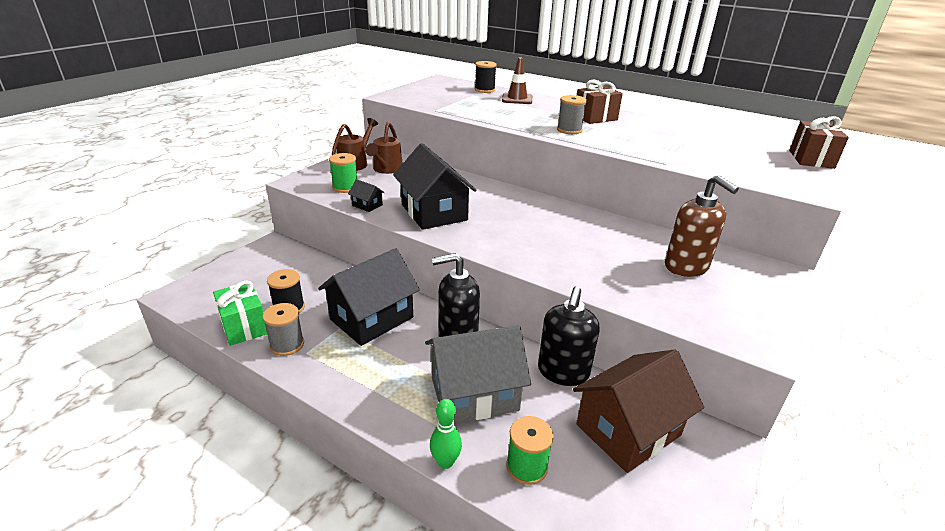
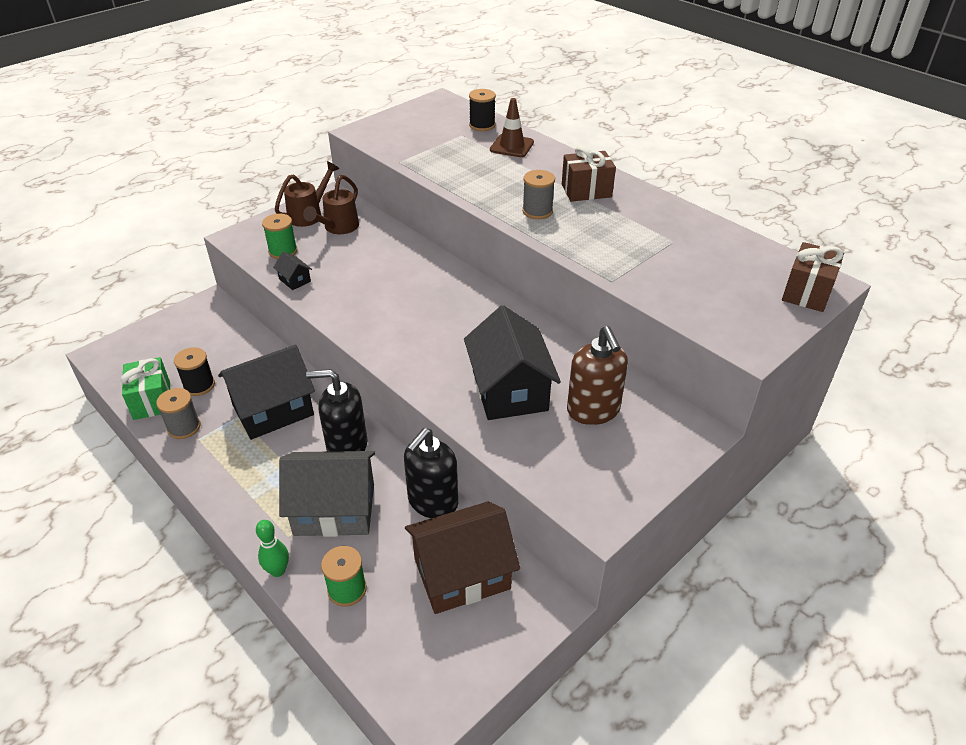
camera: 15 degrees right, 10 degrees up
black house [393,143,476,230] -> black house moved to [464,305,561,420]

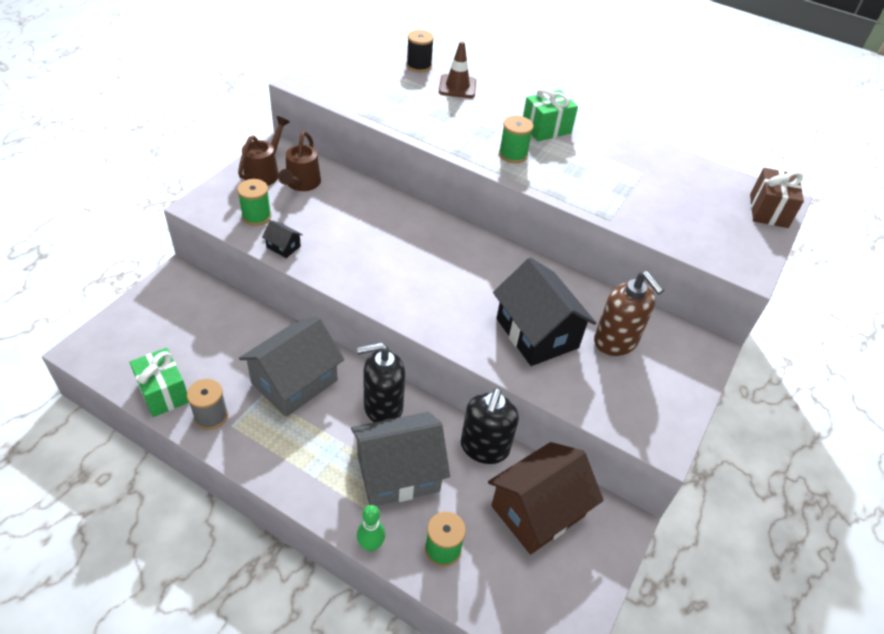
camera: 20 degrees left, 5 degrees up
black spool [174,347,215,396] -> none
black house [218,344,315,440] -> grey house [239,317,344,417]
grey spool [522,170,555,219] -> green spool [499,116,533,163]
brown gift [562,145,616,202] -> green gift [523,87,578,141]

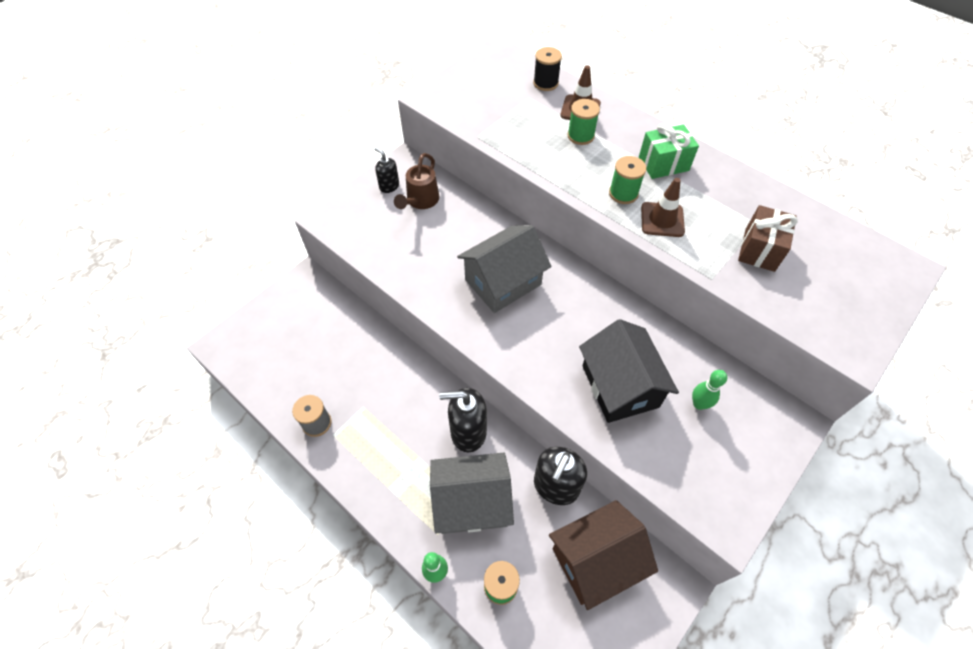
camera: 15 degrees right, 10 degrees up
green gift [129,348,189,417] -> none
green spool [237,179,272,226] -> green spool moved to [567,99,600,145]
brown watering can [238,116,290,186] -> black soap dispenser [374,147,399,193]
grey house [239,317,344,417] -> grey house moved to [457,225,552,313]
black house [262,220,303,258] -> none
brown soap dispenser [594,271,664,356] -> green bowling pin [692,370,727,410]
brown gift [750,168,804,228] -> brown gift moved to [738,205,798,272]
none -> brown traffic cone [641,178,685,237]

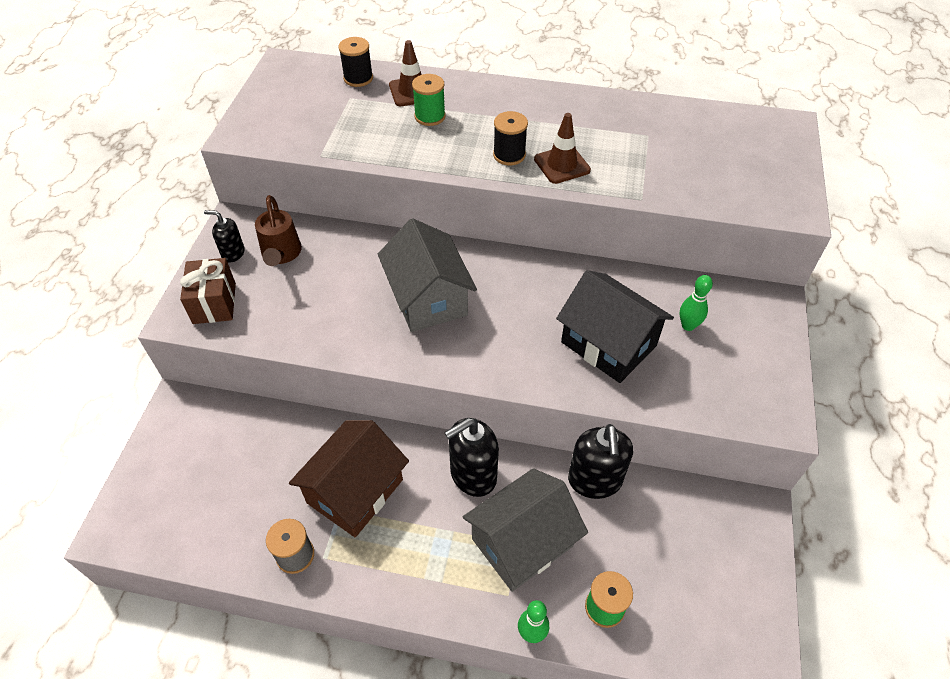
camera: 30 degrees left, 5 degrees down
grey house [457,225,552,313] -> grey house turned 45 degrees counterclockwise [378,218,477,332]
brown house [549,500,658,610] -> brown house moved to [289,420,409,537]
green spool [609,156,647,204] -> black spool [493,111,528,165]
green gift [639,123,699,179] -> none
brown gift [738,205,798,272] -> brown gift moved to [180,258,236,324]

